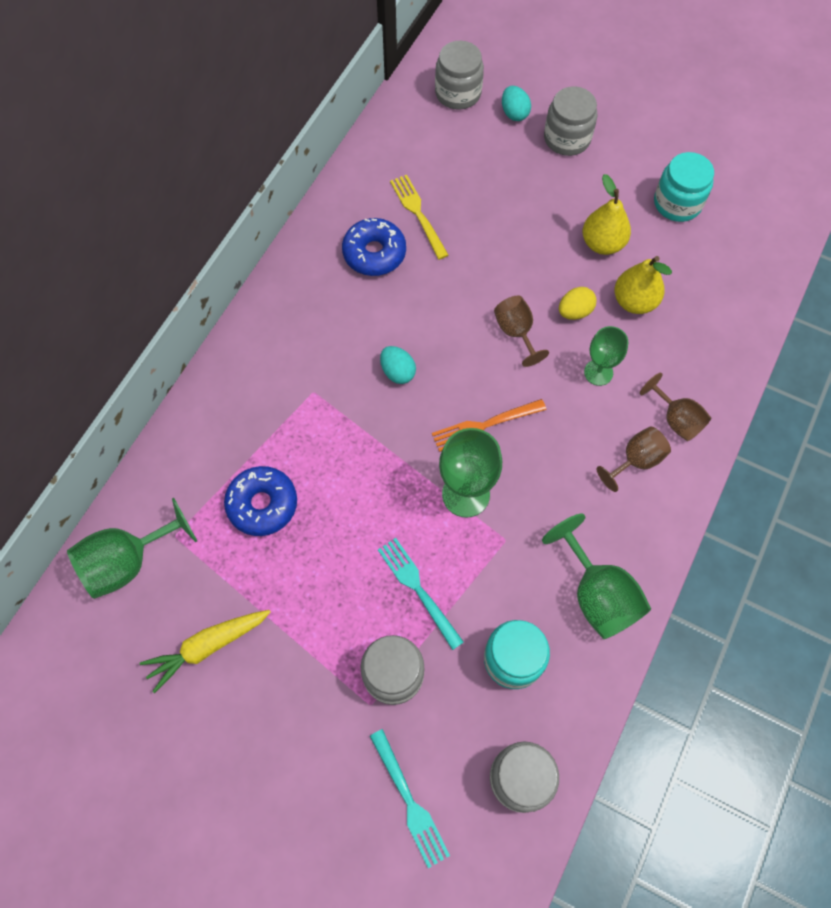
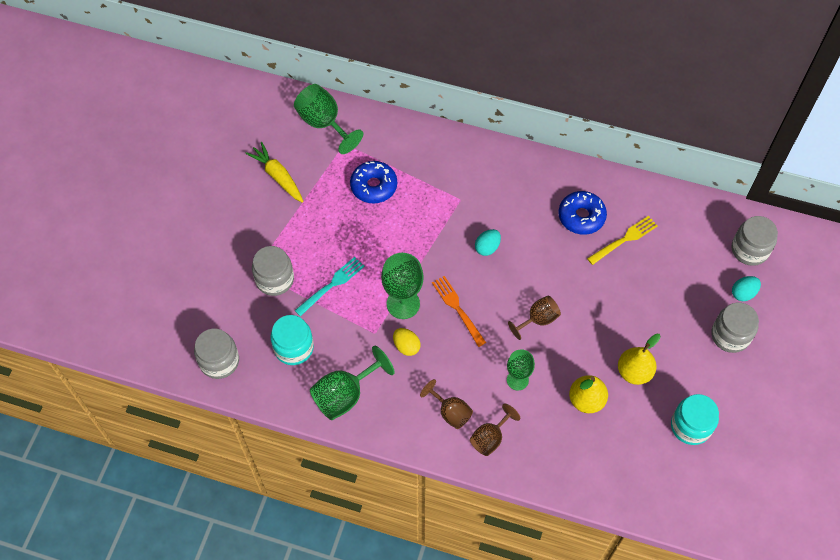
camera: 80 degrees right, 5 degrees down
turquoise fork [370,729,450,868] -> none
yellow egg [559,287,596,320] -> yellow egg moved to [393,328,421,356]

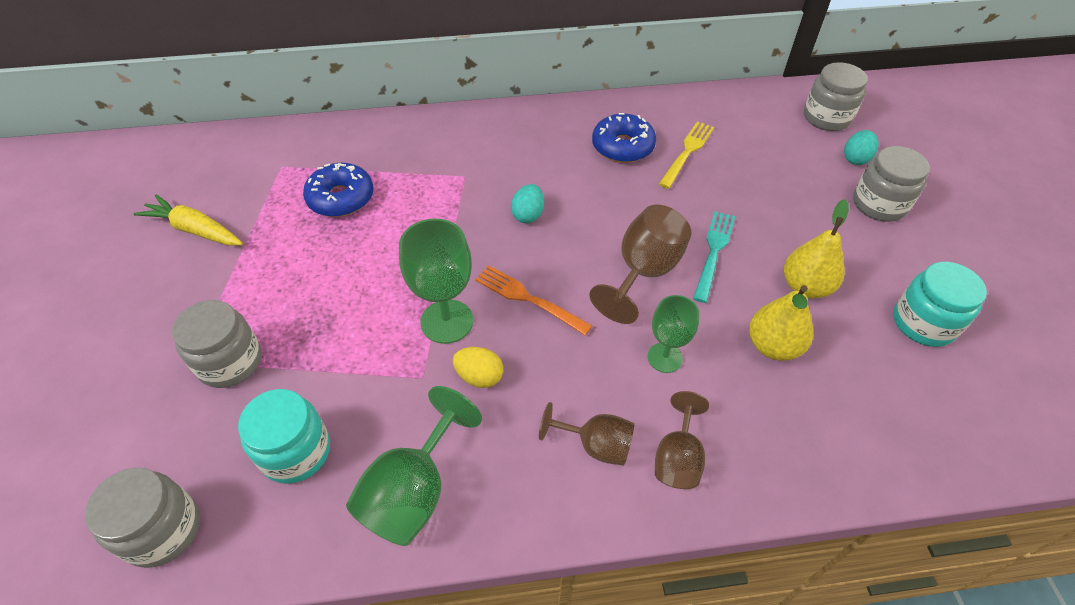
camera: 25 degrees left, 10 degrees down
green goblet [294,84,363,154] -> none
turquoise fork [294,257,365,316] -> turquoise fork moved to [693,211,735,303]
brown goblet [508,296,561,340] -> brown goblet [590,205,691,324], size x1.56

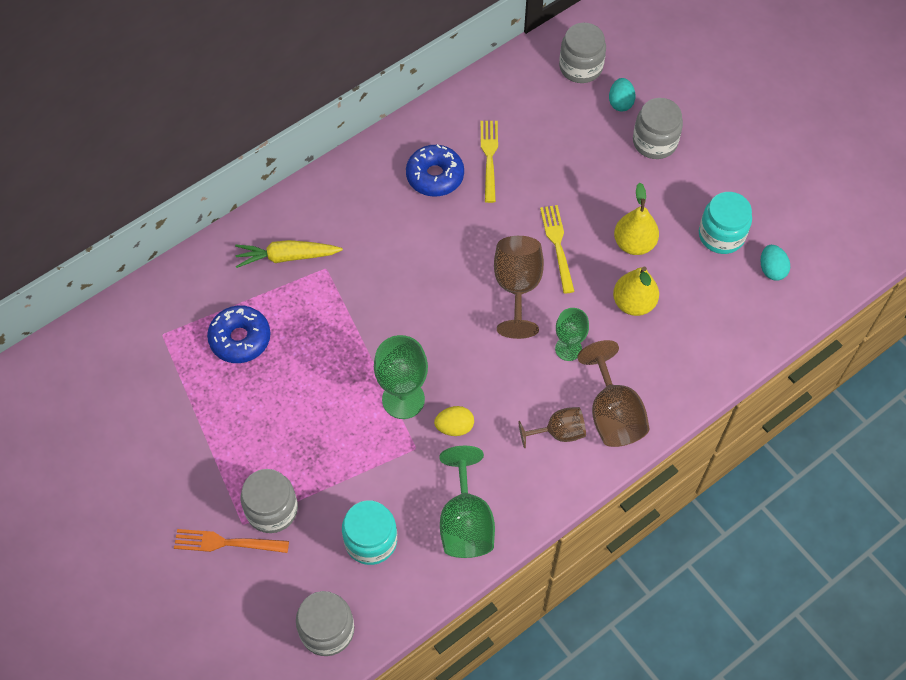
camera: 30 degrees left, 10 degrees up
yellow carrot [134,194,243,246] -> yellow carrot moved to [235,240,343,268]
orange fork [475,265,592,335] -> orange fork moved to [174,529,289,553]
turquoise egg [511,184,544,223] -> turquoise egg moved to [761,245,790,280]
brown goblet [655,391,709,489] -> brown goblet [577,340,650,447], size x1.56
turquoise fork [693,211,735,303] -> yellow fork [540,205,575,294]

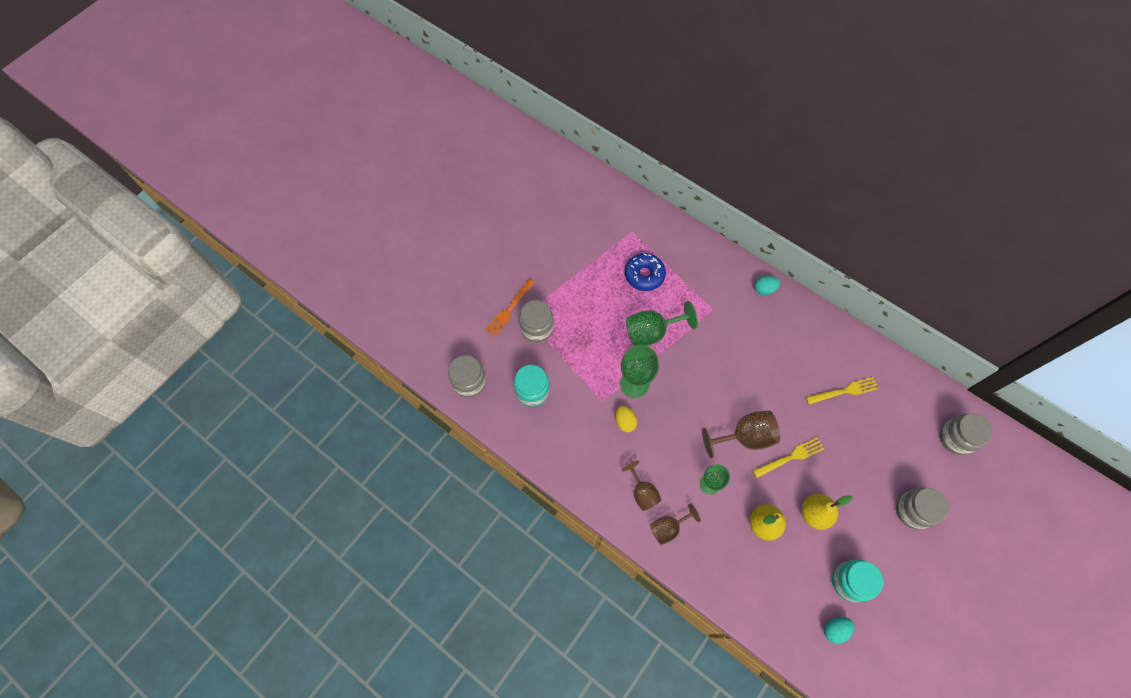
camera: 75 degrees right, 5 degrees up
orange fork [174,529,289,553] -> orange fork turned 135 degrees counterclockwise [485,279,535,337]
yellow carrot [235,240,343,268] -> none
blue donut [406,144,464,197] -> none
green goblet [439,446,495,558] -> green goblet moved to [626,301,698,346]
brown goblet [577,340,650,447] -> brown goblet [650,504,701,545], size x0.64
turquoise egg [609,78,635,112] -> turquoise egg moved to [754,276,780,295]

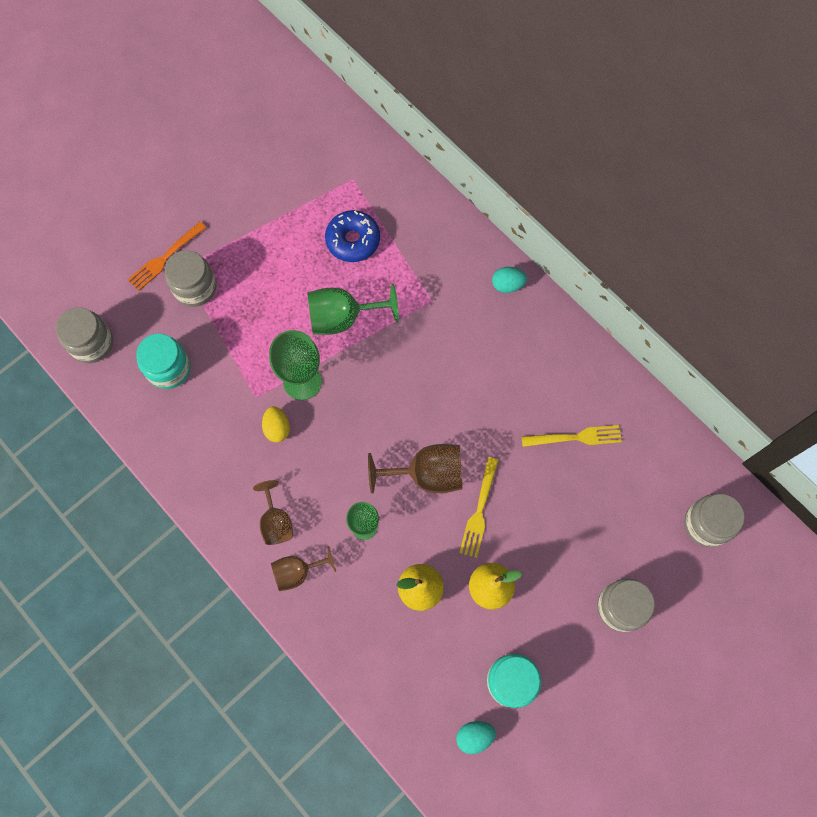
camera: 10 degrees right, 5 degrees up
yellow fork [753,437,824,478] -> yellow fork turned 120 degrees clockwise [459,457,499,558]

